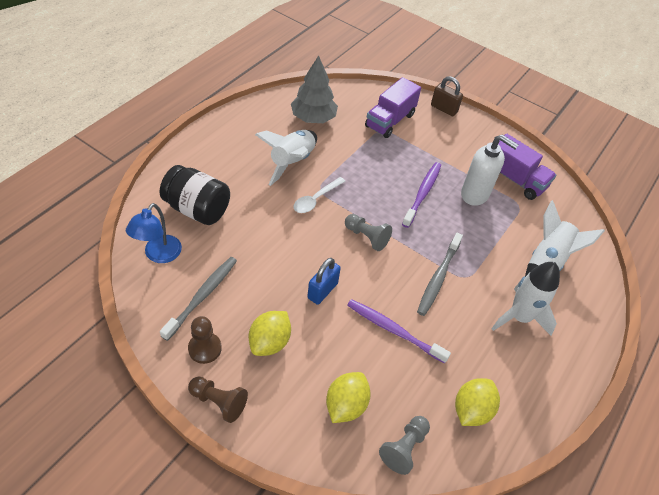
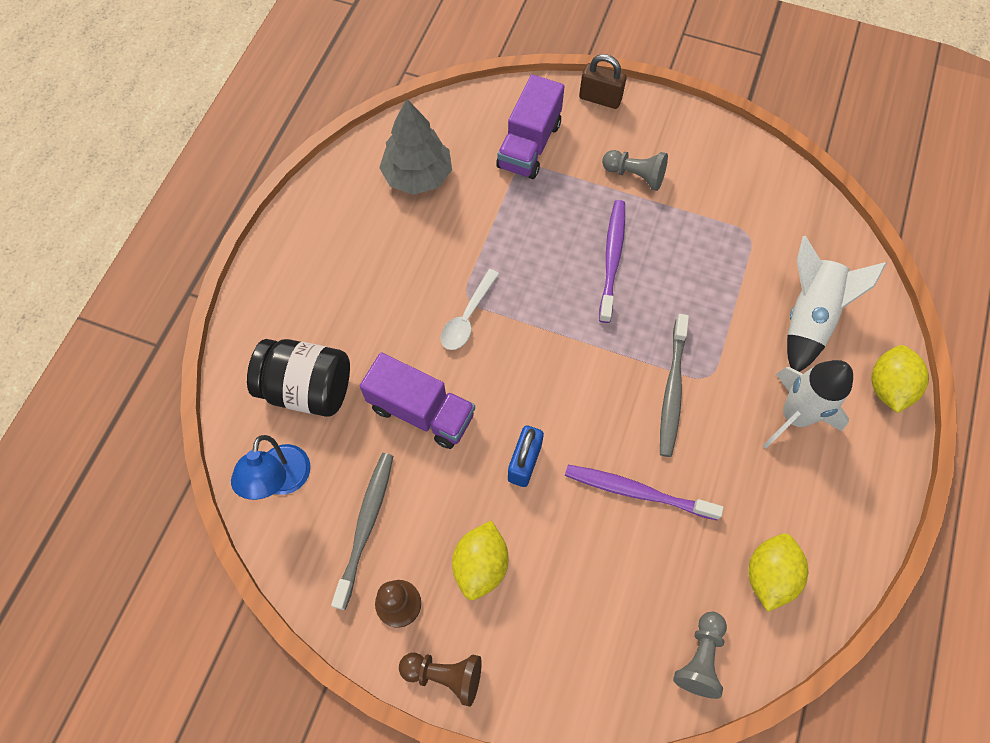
camera: 10 degrees left, 15 degrees up
white rocket [255,130,317,186] -> none
yellow lemon [326,372,371,423] -> yellow lemon moved to [871,345,929,413]
grey pawn [345,214,392,251] -> grey pawn moved to [602,150,668,191]
white soap dispenser [461,135,518,206] -> none
purple truck [498,134,556,200] -> purple truck moved to [360,352,475,449]

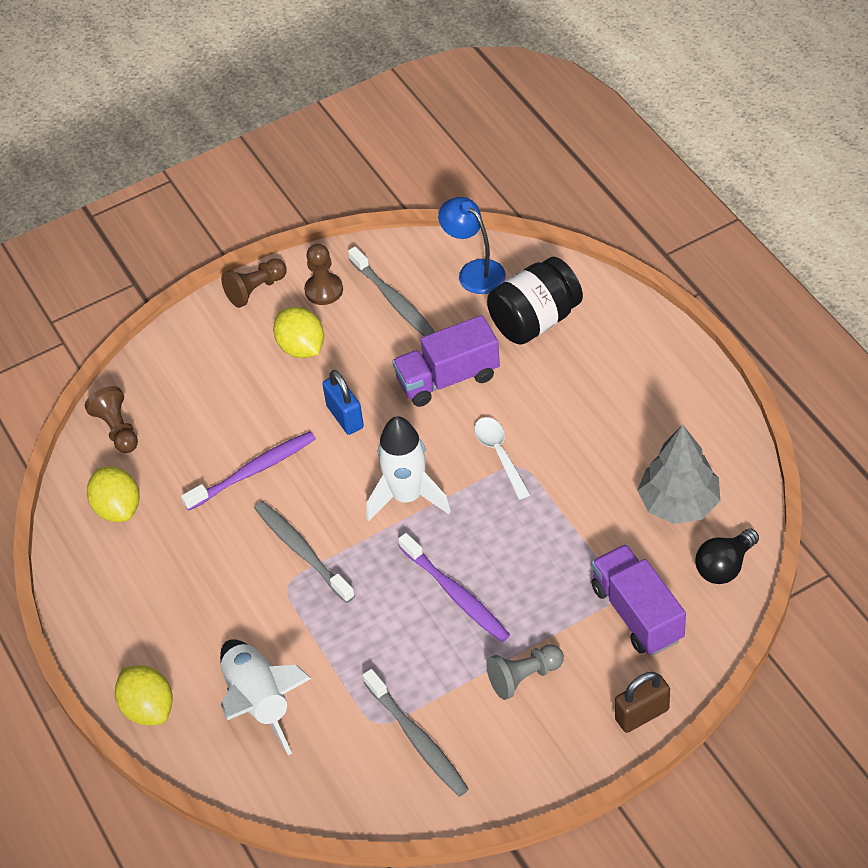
camera: 135 degrees right, 15 degrees down
grey pawn [673,612,727,699] -> brown pawn [85,386,138,453]
white rocket [763,360,853,449] -> white rocket moved to [366,416,451,521]
none -> grey toothbrush [363,669,469,797]
none -> black light bulb [695,528,759,584]

